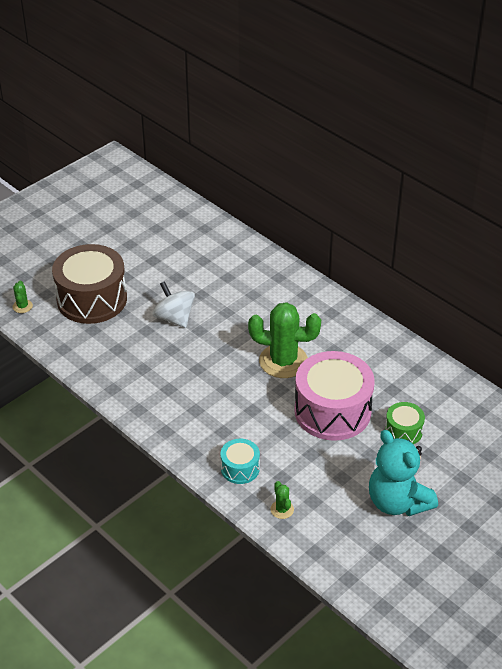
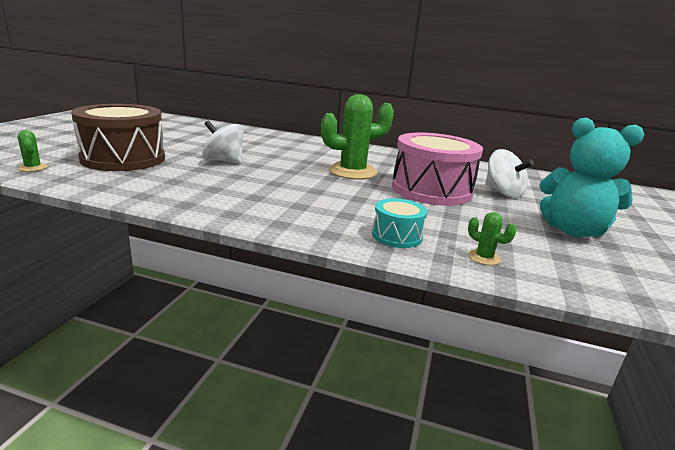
camera: 30 degrees left, 20 degrees down
green drum [385,402,425,444] -> white spinning top [485,149,534,198]

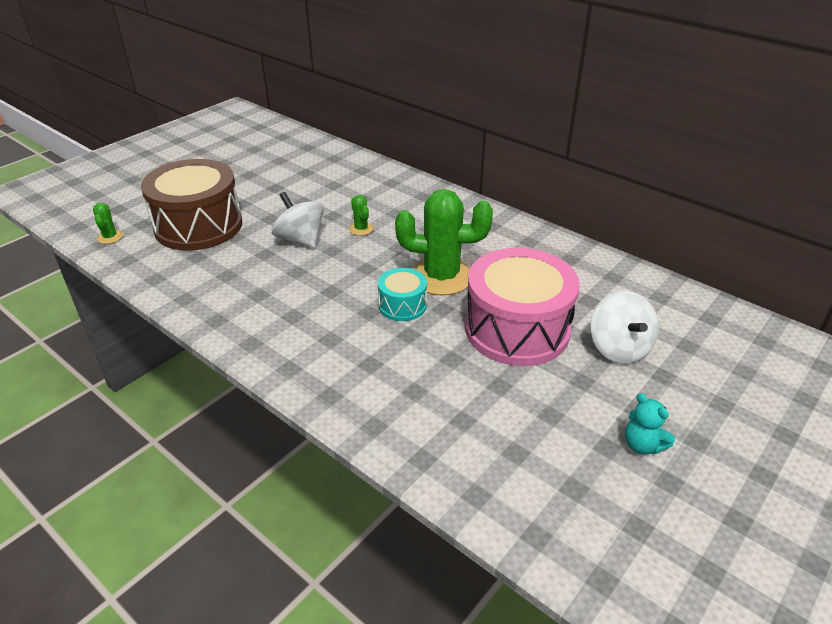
camera: 25 degrees right, 15 degrees up
turquoise drum [372,198,427,248] -> turquoise drum moved to [378,268,427,321]
green cactus [468,212,517,265] -> green cactus moved to [349,195,373,236]
turquoise teddy bear [539,118,644,237] -> turquoise teddy bear [625,393,675,454], size x0.46

